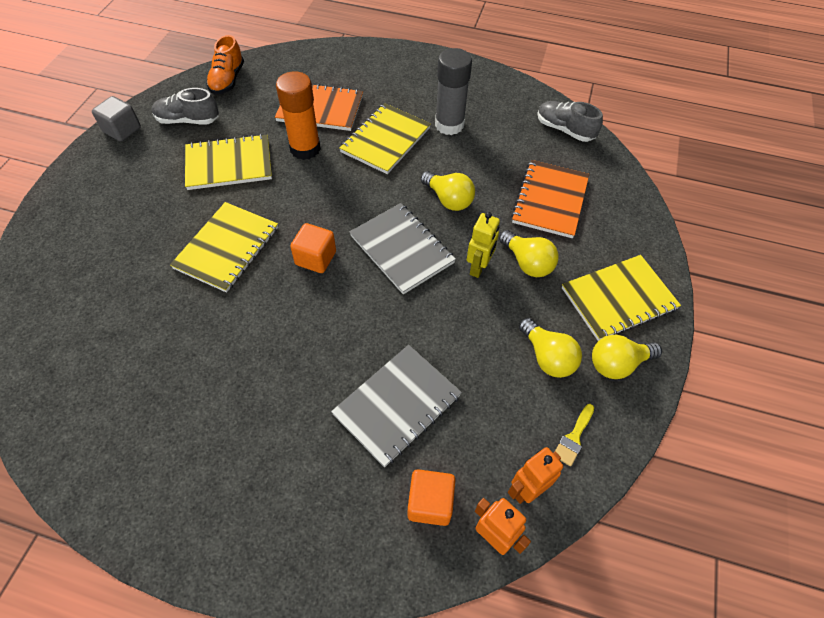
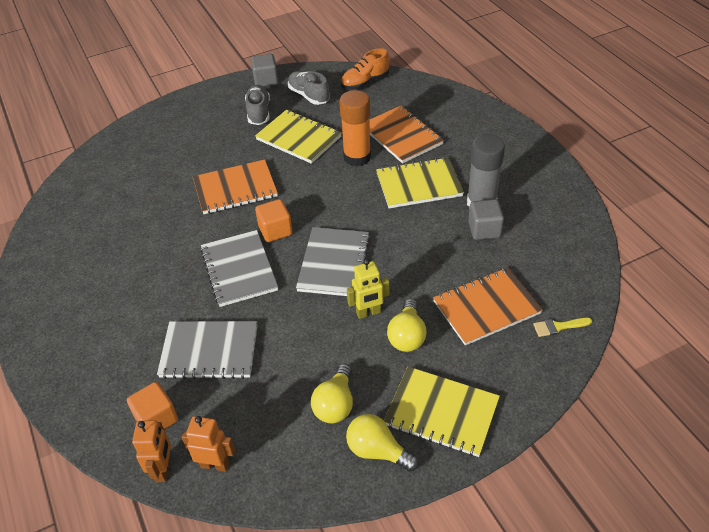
camera: 50 degrees right, 10 degrees down
yellow notebook [170,202,278,293] -> orange notebook [193,159,278,214]
yellow light bulb [421,171,475,211] -> none
grey shoe [537,101,603,142] -> grey shoe moved to [245,85,270,125]
yellow brush [555,404,594,466] -> yellow brush moved to [533,318,592,337]
none -> grey notebook [200,230,278,307]
none -> grey cube [468,199,504,240]

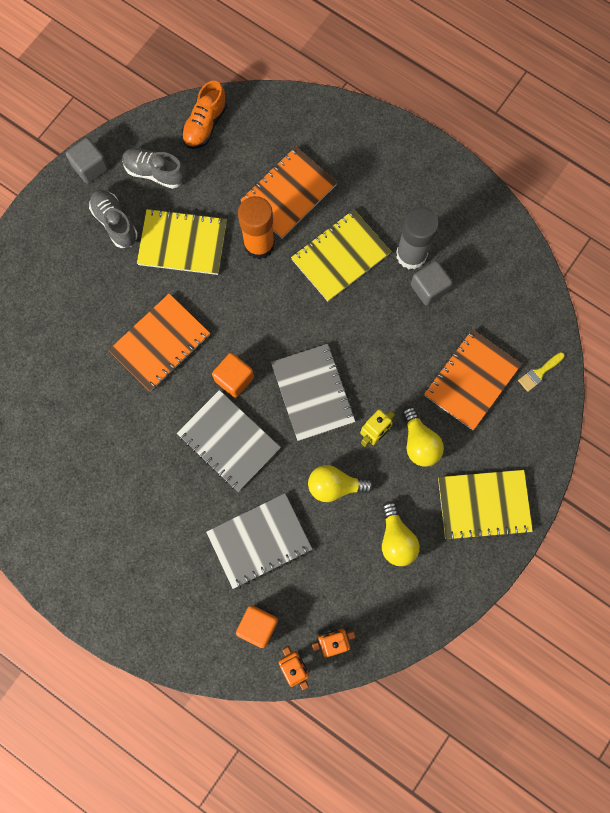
camera: 30 degrees left, 30 degrees up
yellow light bulb [346,414,419,472] -> yellow light bulb moved to [308,465,373,502]
orange notebook [369,106,444,164] -> orange notebook turned 75 degrees counterclockwise [240,146,338,238]

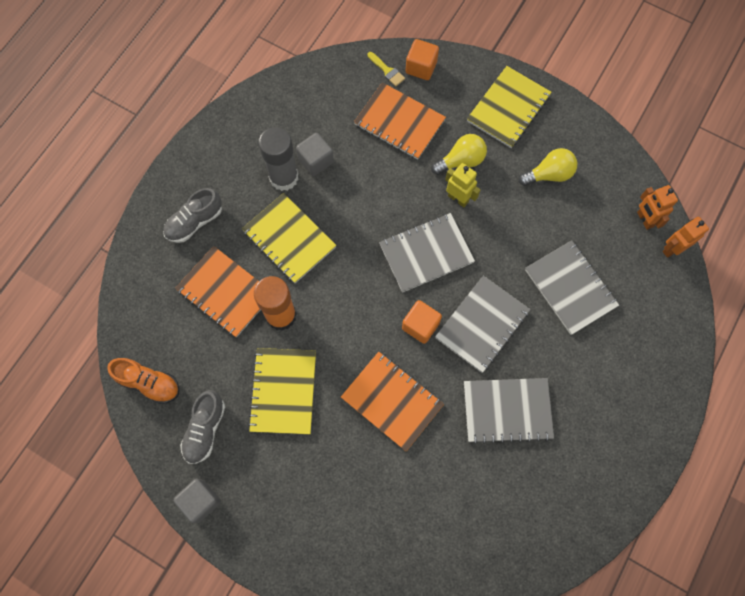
camera: 95 degrees left, 5 degrees down
grey shoe [89,190,138,248] -> grey shoe moved to [163,188,222,243]
orange cube [236,606,278,648] -> orange cube moved to [406,39,439,80]
yellow light bulb [308,465,373,502] -> none
yellow notebook [438,470,533,541] -> yellow notebook turned 45 degrees clockwise [467,66,552,148]
none -> grey notebook [464,378,554,444]

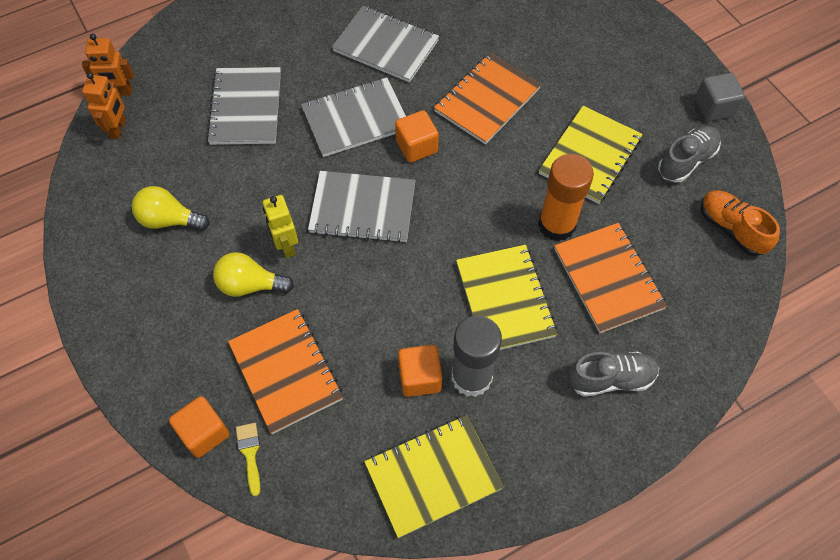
camera: 150 degrees left, 10 degrees down
grey cube [296,133,334,176] -> orange cube [398,345,442,397]
orange notebook [341,352,444,451] -> orange notebook turned 60 degrees clockwise [434,53,541,145]
yellow notebook [467,66,552,148] -> yellow notebook moved to [364,415,504,538]

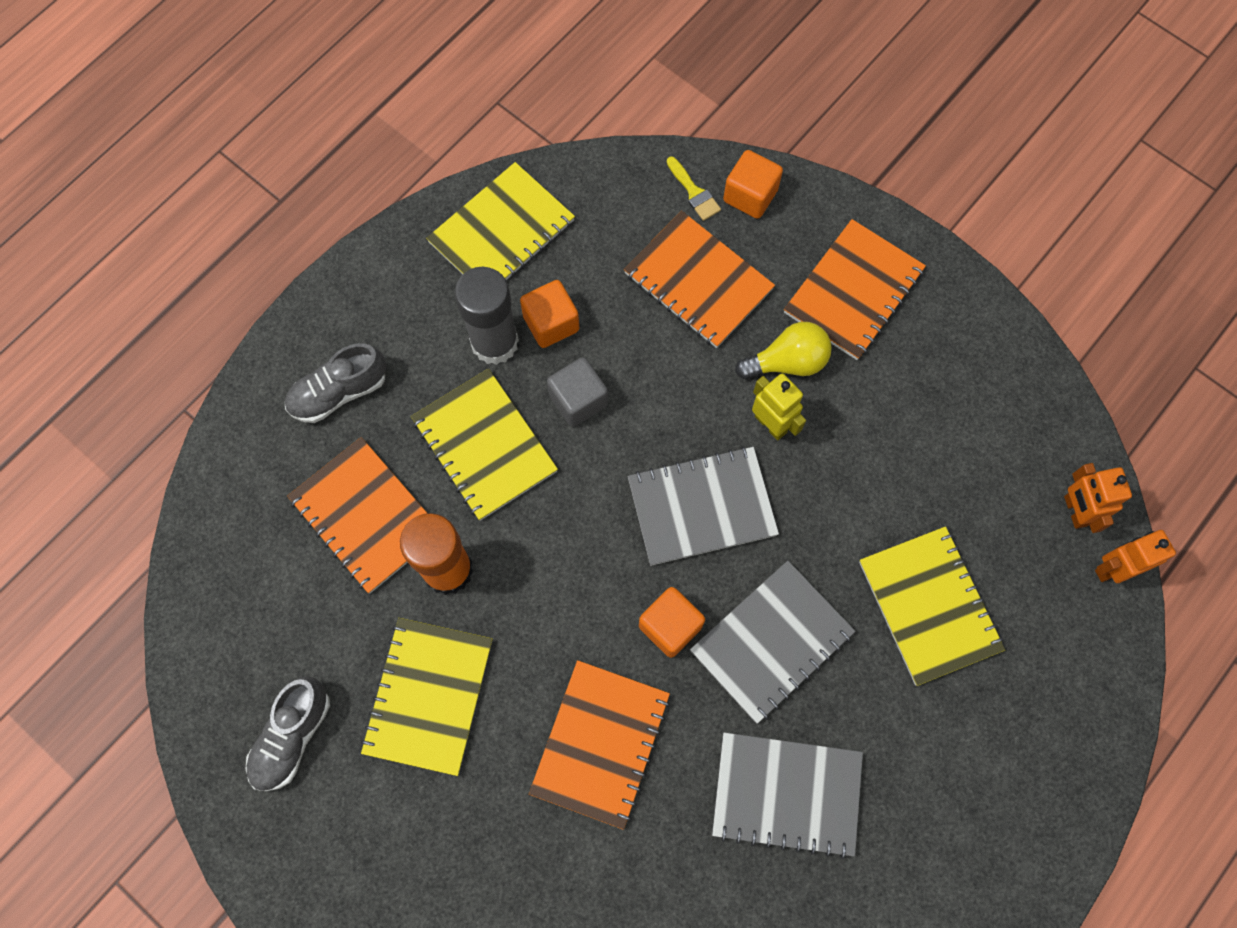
camera: 160 degrees right, 10 degrees up
yellow light bulb [132,186,209,230] -> none
grey notebook [206,67,281,145] -> yellow notebook [859,526,1005,686]
grey cube [695,73,745,121] -> grey cube moved to [547,357,608,427]
orange shoe [701,190,780,256] -> none
none -> orange notebook [784,219,926,360]

